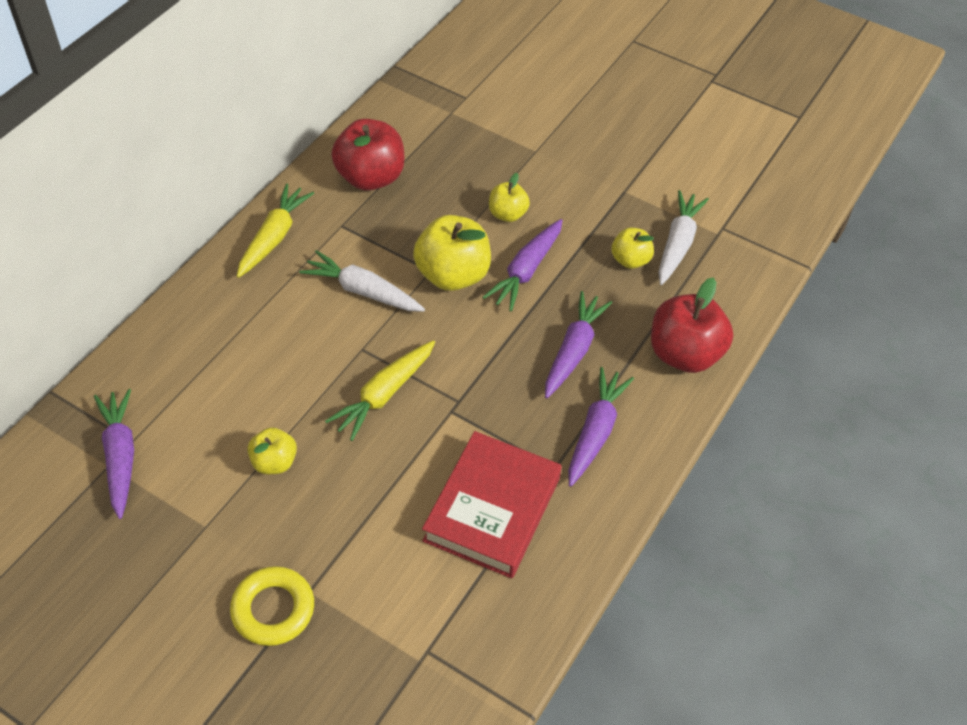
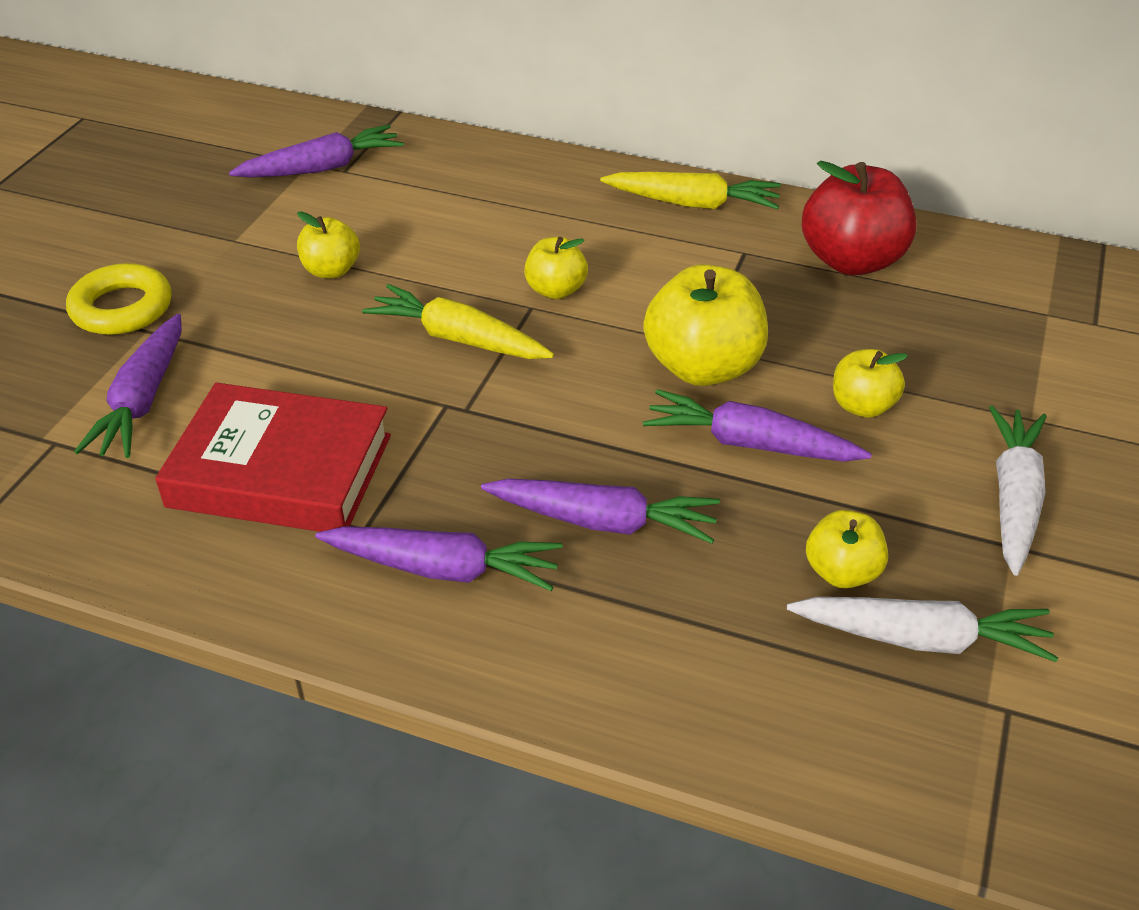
camera: 80 degrees right, 10 degrees down
white carrot [299,250,425,312] -> white carrot moved to [989,406,1047,576]
red apple [651,277,733,373] -> none
none -> purple carrot [74,314,182,458]
none -> yellow apple [524,237,588,299]

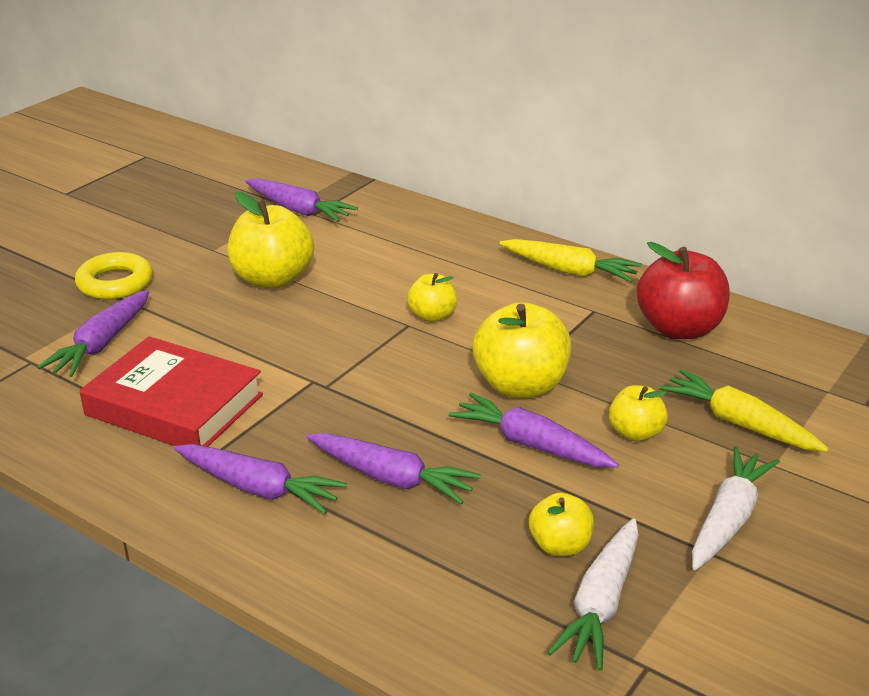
camera: 15 degrees right, 10 degrees down
purple carrot [229,125,404,178] -> purple carrot turned 45 degrees clockwise [245,178,358,222]
yellow apple [297,211,360,278] -> yellow apple [228,192,314,289], size x1.80
yellow carrot [362,284,554,359] -> yellow carrot moved to [659,369,829,452]
white carrot [787,597,1058,662] -> white carrot turned 90 degrees clockwise [547,518,639,671]

